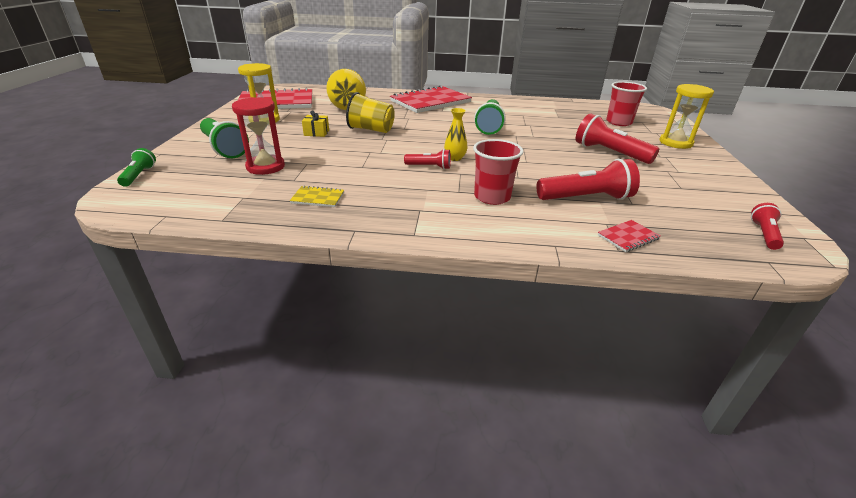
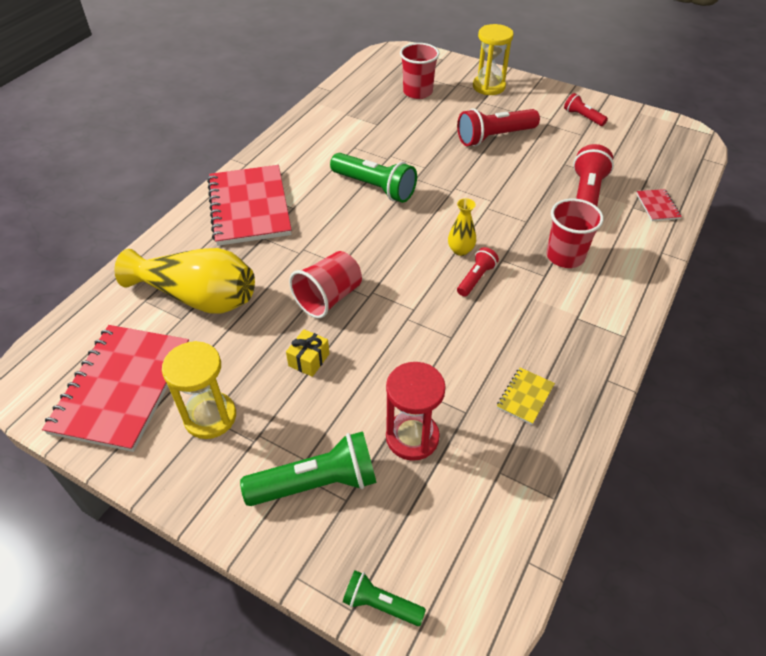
camera: 65 degrees left, 15 degrees up
yellow cup [346,92,395,133] -> red cup [289,251,362,319]
red flashlight [751,203,784,250] -> red flashlight moved to [564,93,608,126]

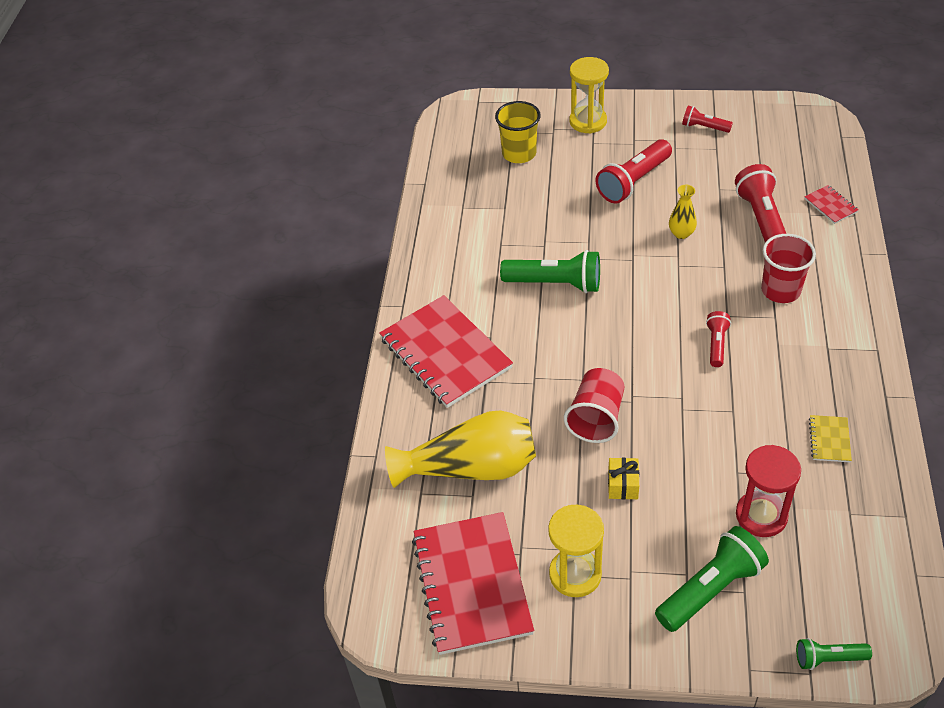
camera: 20 degrees left, 0 degrees up
red cup [400,43,439,99] -> yellow cup [495,101,541,163]
yellow vase [448,198,476,256] -> yellow vase moved to [669,185,697,239]

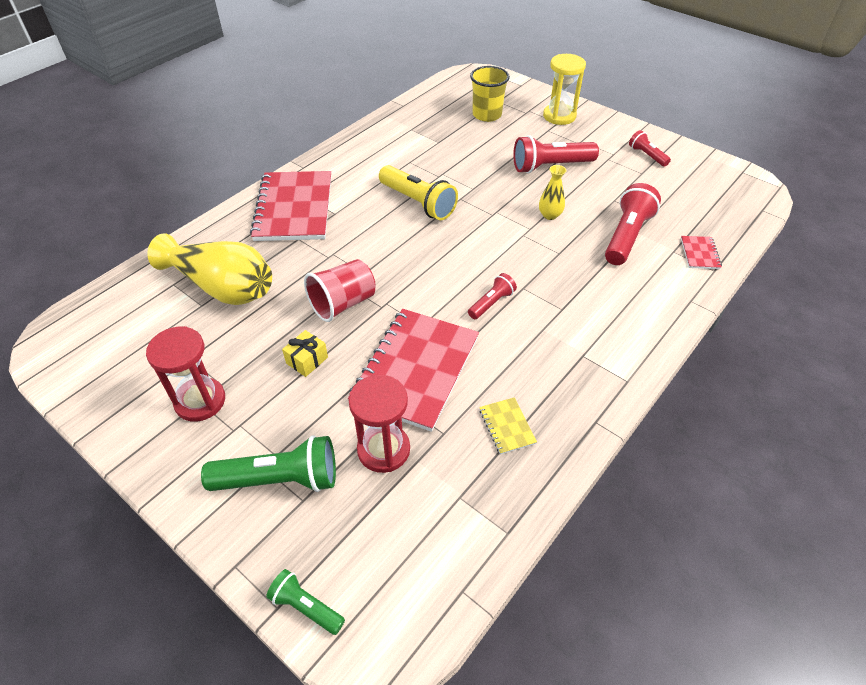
camera: 30 degrees right, 0 degrees up
red notebook [412,512,534,655] -> red notebook moved to [348,309,479,432]
green flashlight [500,250,600,293] -> yellow flashlight [379,165,458,220]
yellow hourglass [548,505,604,597] -> red hourglass [146,326,225,422]
red cup [761,234,816,303] -> none
yellow notebook [809,415,852,462] -> yellow notebook turned 60 degrees counterclockwise [479,397,537,455]

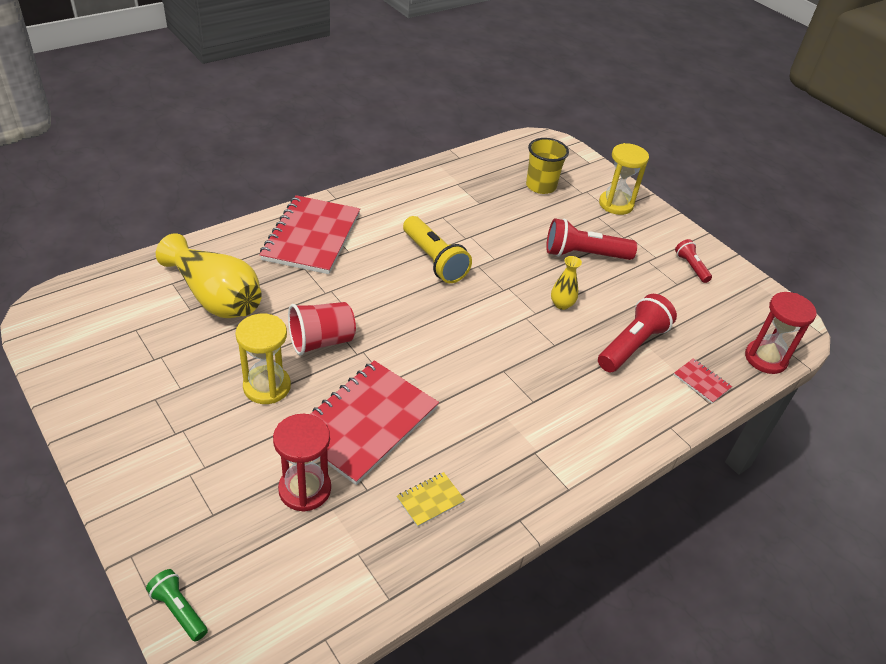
camera: 10 degrees right, 5 degrees down
red hourglass [146,326,225,422] -> red hourglass moved to [745,292,816,374]
green flashlight [201,435,336,492] -> none
yellow gift [282,330,328,377] -> yellow hourglass [235,314,291,404]
red flashlight [468,273,517,319] -> none
yellow notebook [479,397,537,455] -> yellow notebook turned 60 degrees clockwise [397,472,465,527]
red notebook [681,236,722,269] -> red notebook turned 60 degrees counterclockwise [674,358,732,403]

